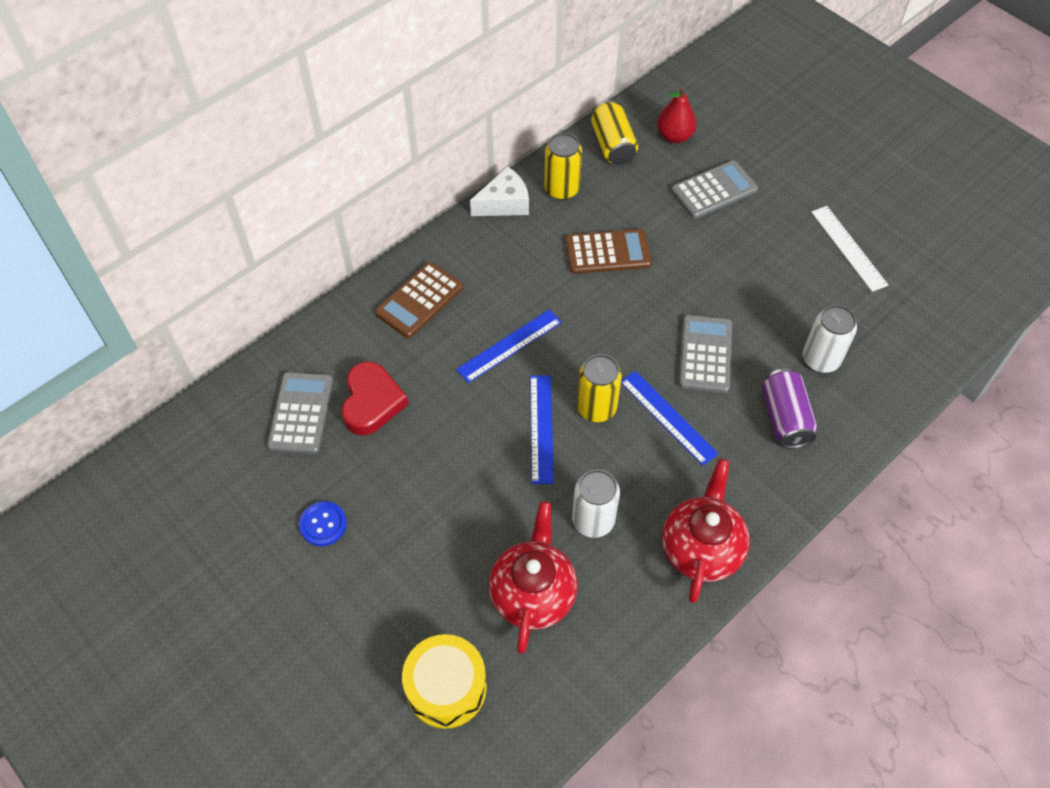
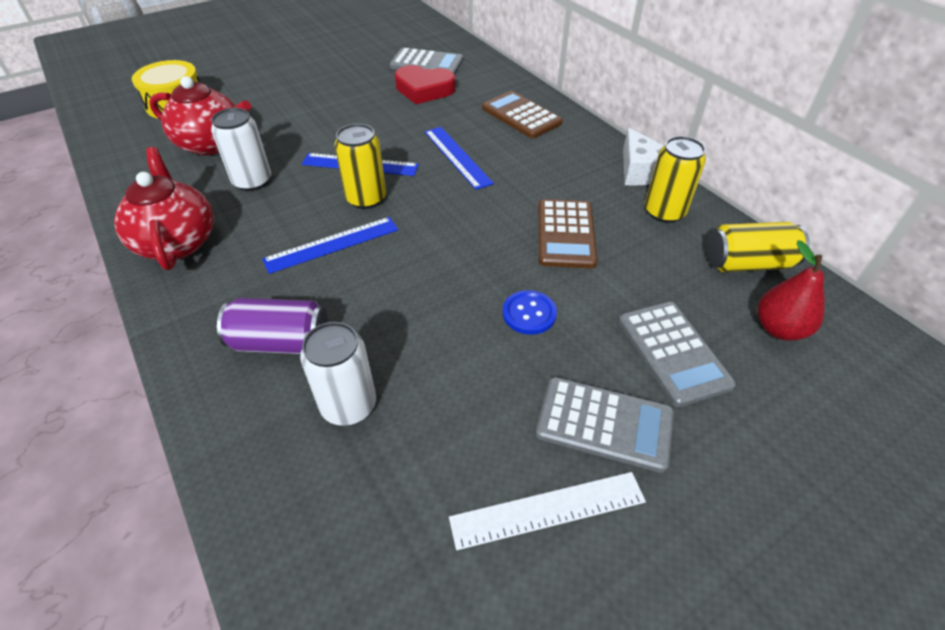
camera: 100 degrees right, 10 degrees down
blue button [299,501,347,546] -> blue button moved to [503,290,557,335]
red teapot [662,459,750,603] -> red teapot turned 135 degrees counterclockwise [114,147,214,270]
grey calculator [679,315,732,393] -> grey calculator moved to [535,377,674,473]

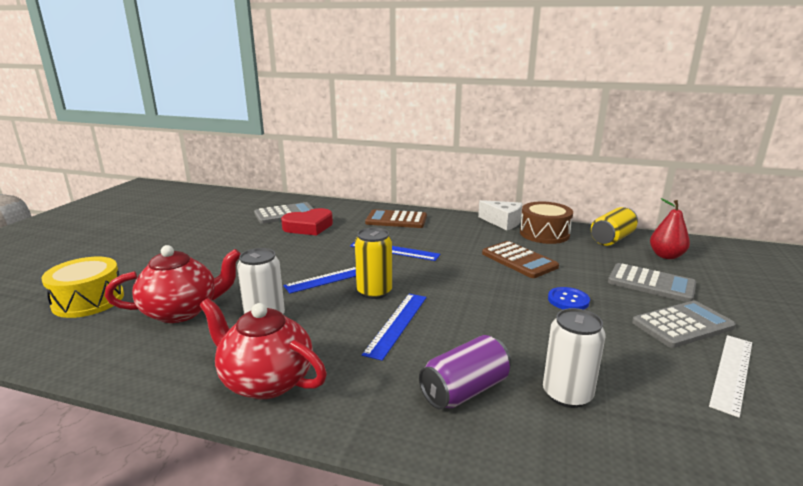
camera: 40 degrees left, 25 degrees down
yellow can [645,136,706,223] -> brown drum [520,201,573,244]

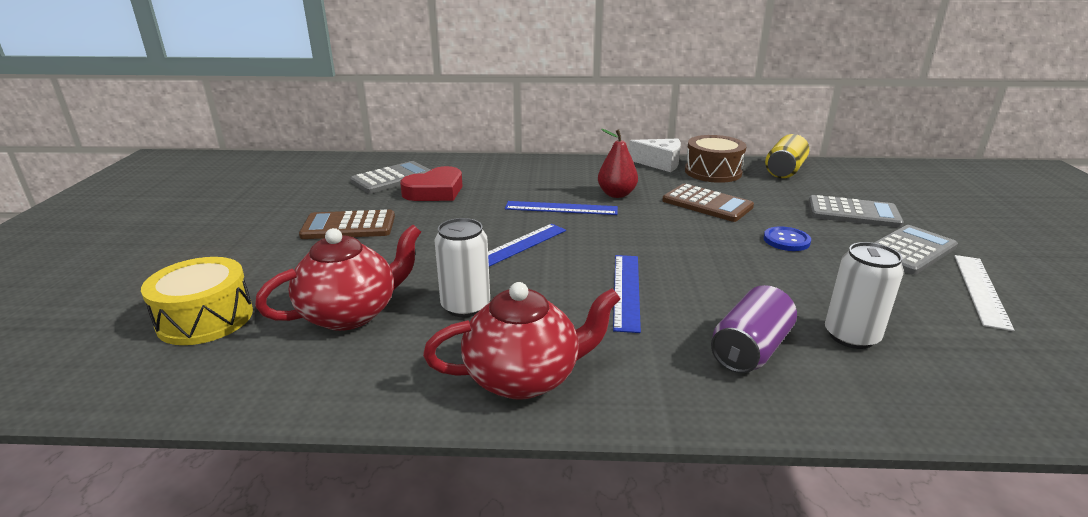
camera: 15 degrees left, 5 degrees up
red teapot [200,298,327,399] -> red teapot turned 150 degrees clockwise [423,282,621,400]
yellow can [355,227,392,299] -> none
brown calculator [365,209,427,228] -> brown calculator moved to [299,210,395,239]
red pear [650,198,690,259] -> red pear moved to [598,129,638,198]

